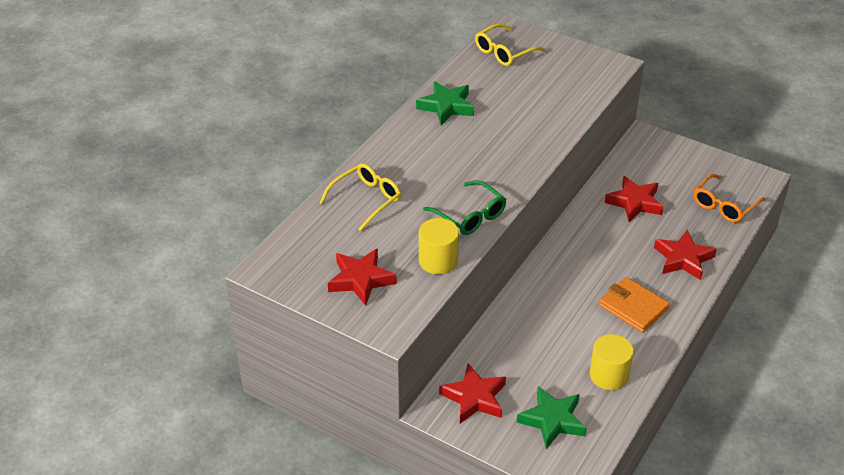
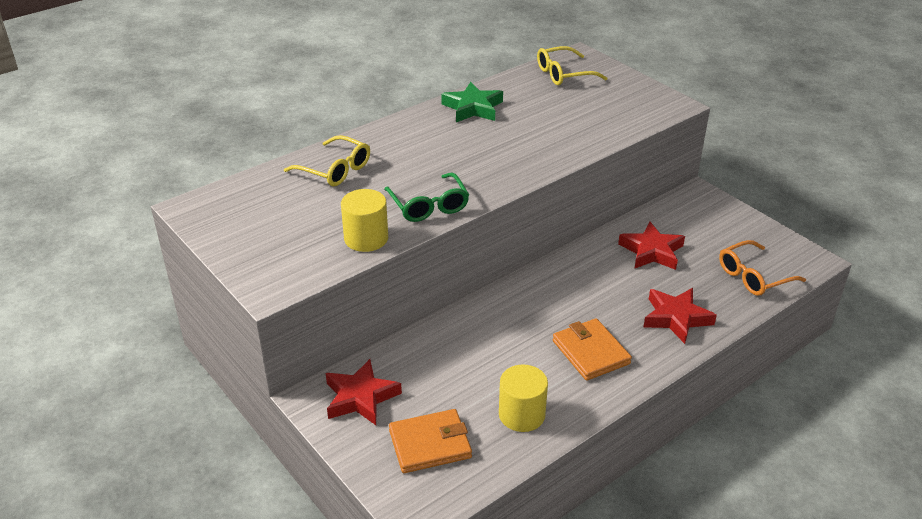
camera: 20 degrees right, 5 degrees down
yellow glasses [319,163,401,231] -> yellow glasses turned 60 degrees clockwise [284,135,370,186]
red star [328,248,397,306] -> none
green star [517,386,587,449] -> orange wallet [389,409,472,473]

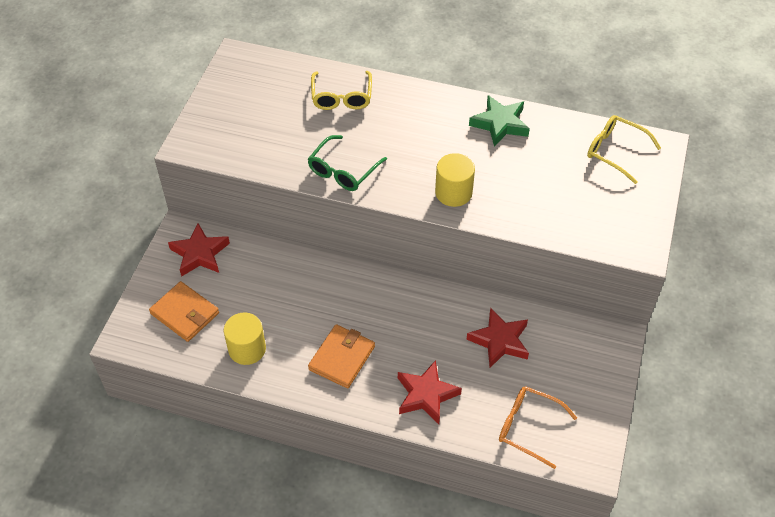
camera: 55 degrees right, 15 degrees up
yellow cylinder [341,189,388,252] -> yellow cylinder moved to [435,153,475,207]

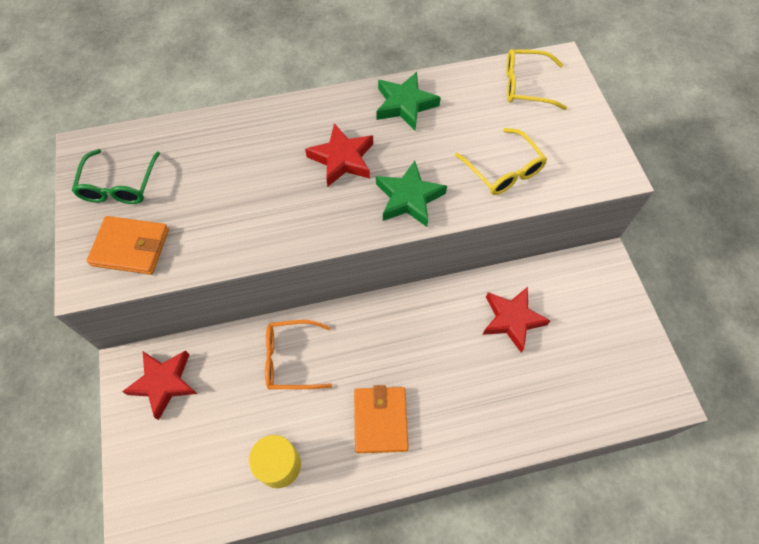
camera: 30 degrees left, 10 degrees up
orange wallet [149,281,219,342] -> orange wallet moved to [87,216,169,275]
green glasses [308,135,387,191] -> green glasses moved to [72,149,160,204]
yellow glasses [311,71,372,110] -> yellow glasses moved to [455,128,547,195]
red star [398,360,462,424] -> red star moved to [305,123,373,187]
yellow cylinder [435,153,475,207] -> green star [376,161,447,227]
orange glasses [499,386,577,469] -> orange glasses moved to [265,320,332,390]

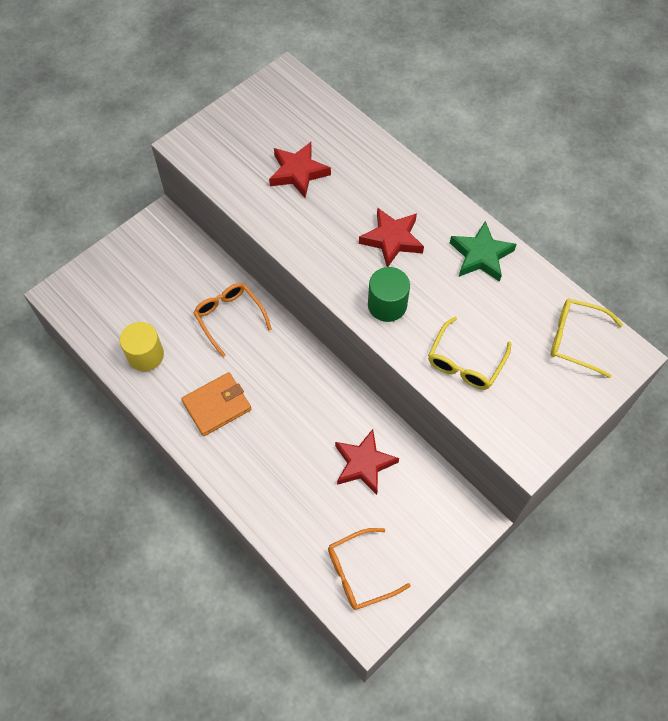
camera: 60 degrees right, 0 degrees up
green glasses [72,149,160,204] -> none
orange wallet [87,216,169,275] -> none
red star [122,350,197,420] -> red star moved to [269,142,331,198]
green star [376,161,447,227] -> green cylinder [368,267,410,322]
yellow glasses [506,49,567,110] -> yellow glasses turned 45 degrees counterclockwise [551,299,623,378]
none -> orange glasses [328,528,411,610]

